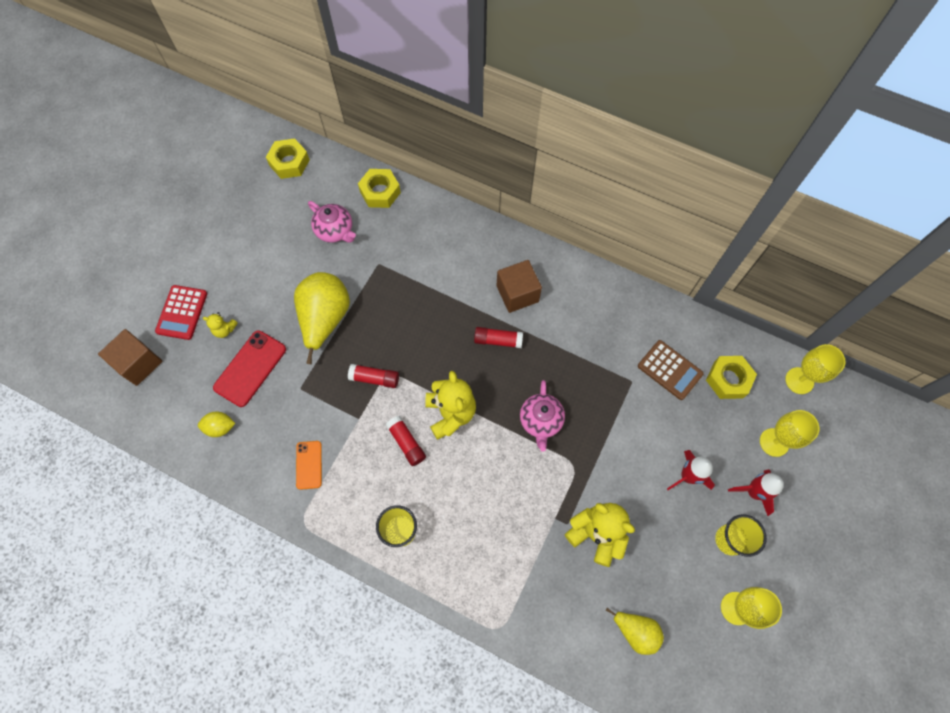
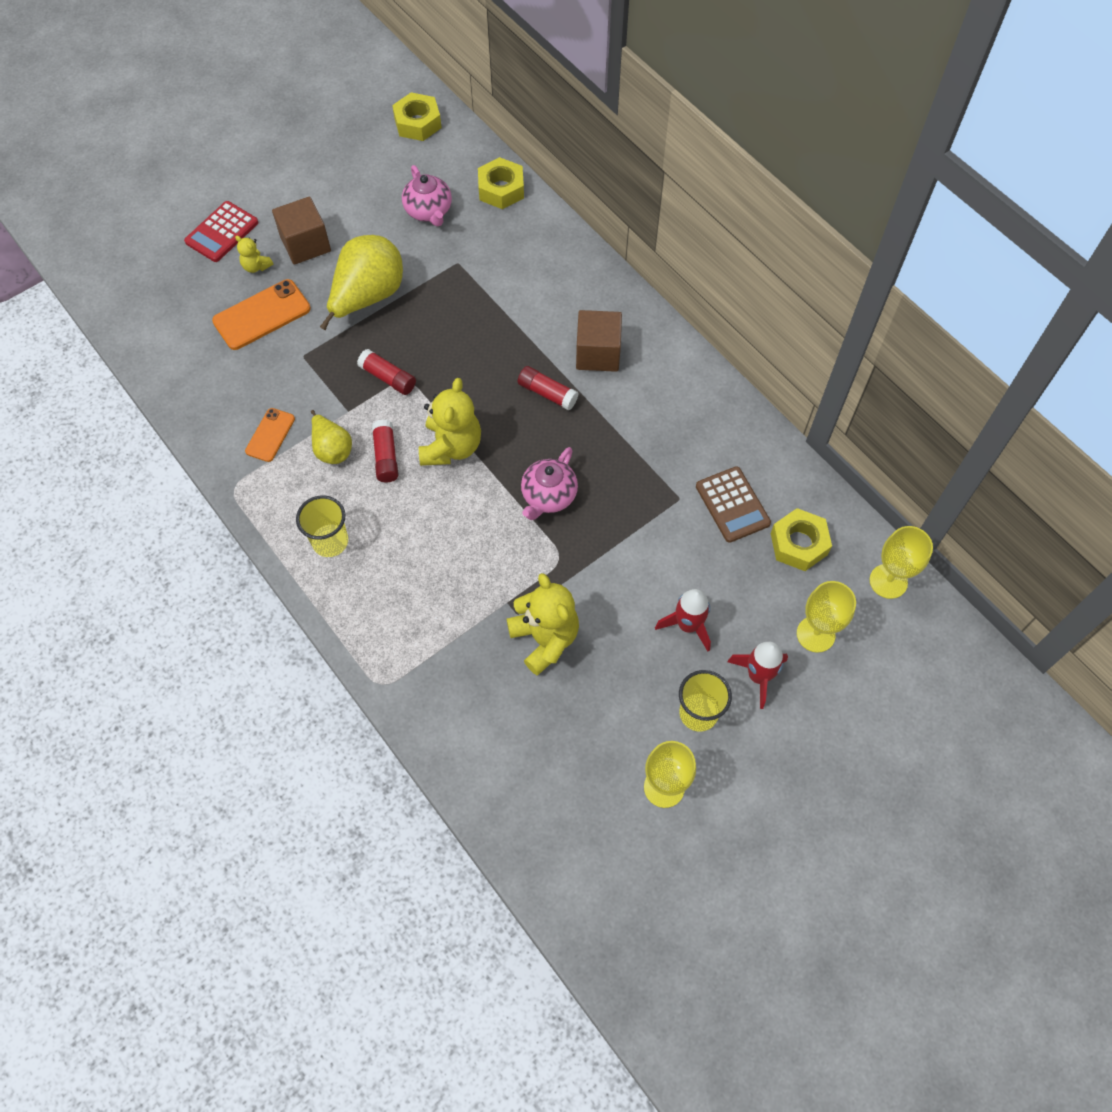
camera: 25 degrees right, 5 degrees down
brown cube [98,329,163,386] -> brown cube moved to [272,196,331,265]
yellow lemon [198,412,235,437] -> none
red phone [213,331,286,407] -> orange phone [212,279,311,350]
yellow pear [606,608,664,655] -> yellow pear moved to [311,410,352,464]

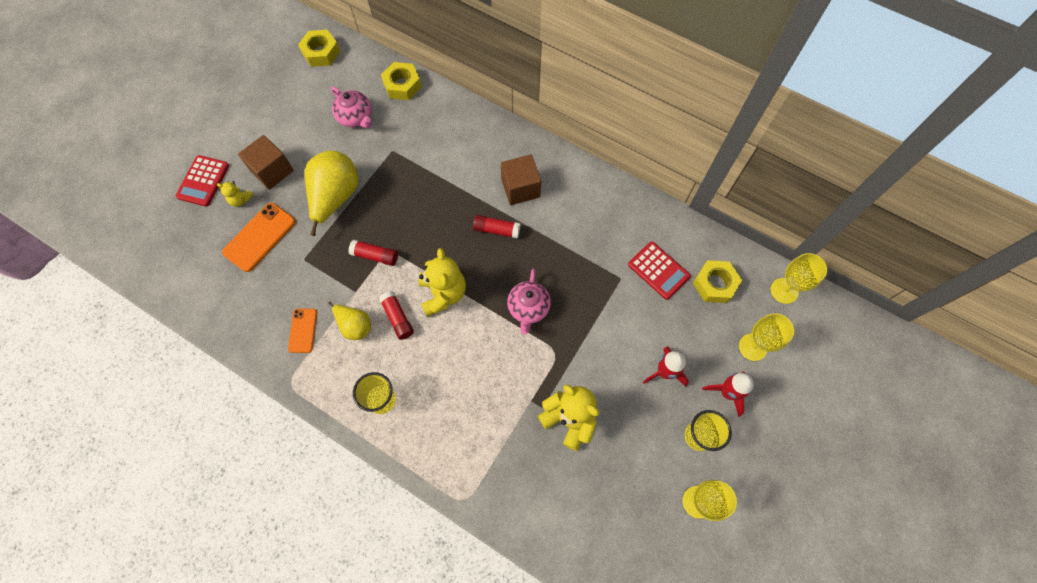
camera: 20 degrees left, 5 degrees up
brown calculator [696,466,771,543] -> red calculator [628,242,691,300]

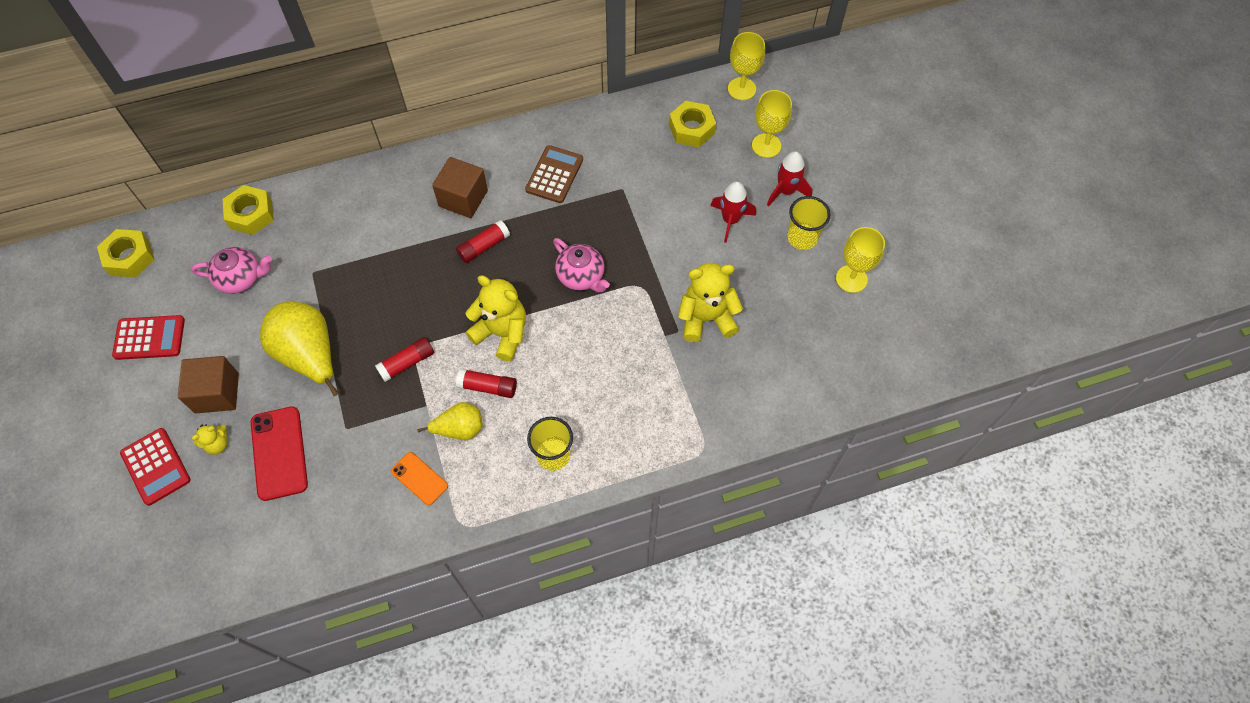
camera: 50 degrees left, 5 degrees down
orange phone [222,203,296,272] -> red phone [251,406,308,501]
red calculator [628,242,691,300] -> red calculator moved to [112,315,185,360]
none -> brown calculator [525,145,583,203]

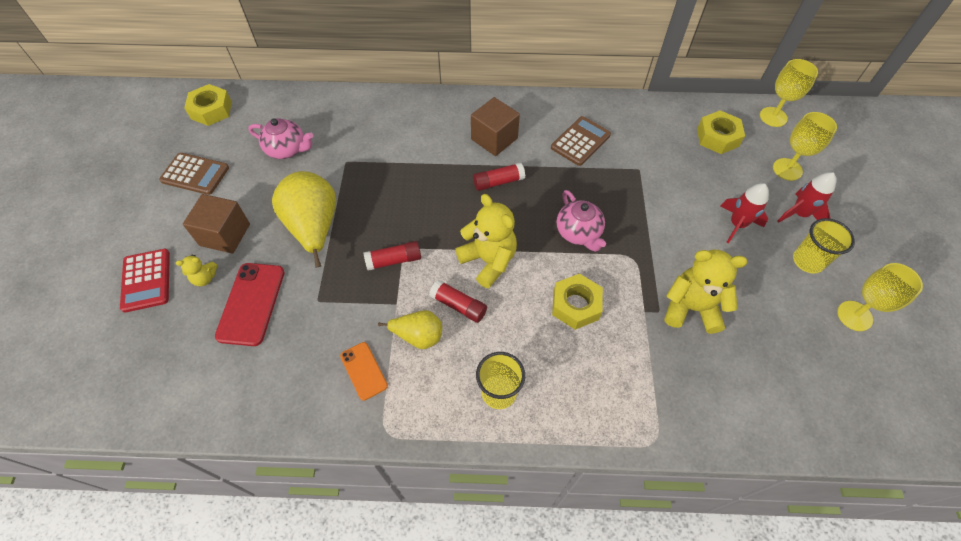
camera: 20 degrees right, 5 degrees down
red calculator [112,315,185,360] -> brown calculator [159,153,229,195]
yellow nut [223,185,274,235] -> yellow nut moved to [552,273,603,330]

